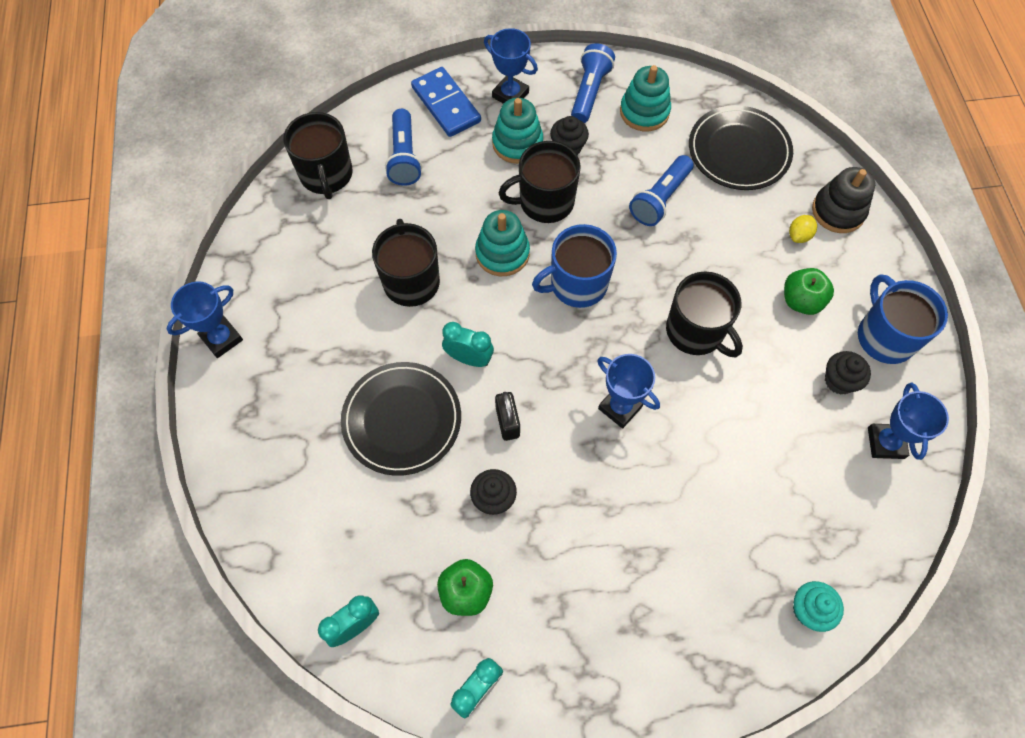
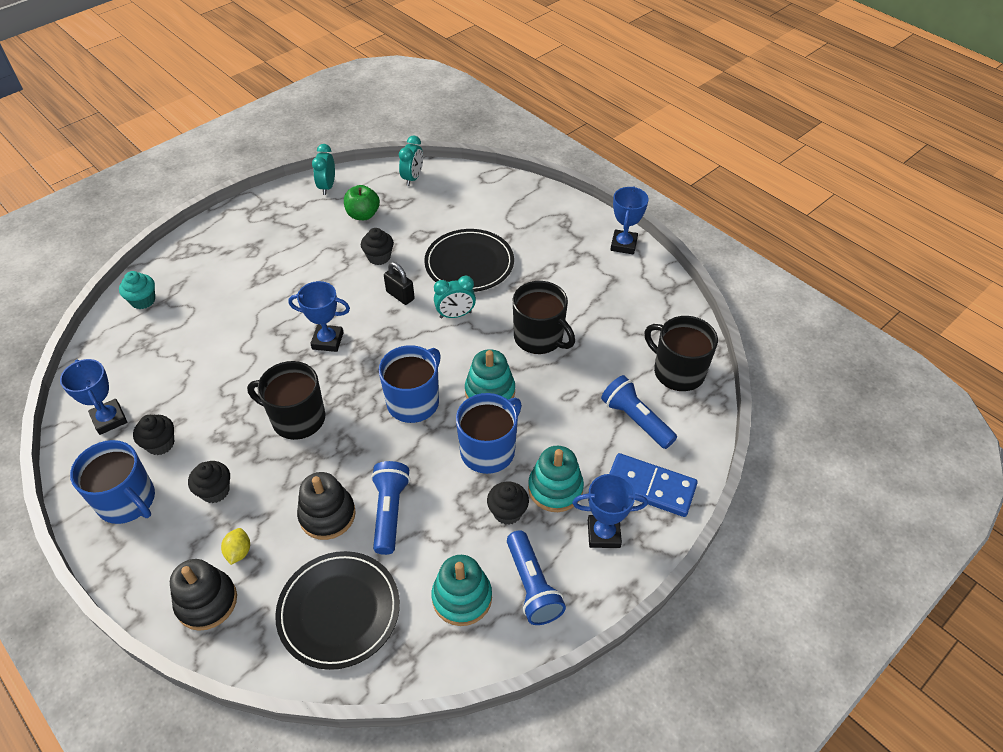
camera: 145 degrees right, 15 degrees down
black mug [499,141,581,223] -> blue mug [456,393,522,474]
green apple [784,268,834,315] -> black cupcake [188,461,230,503]
none -> black stacking toy [297,472,356,540]

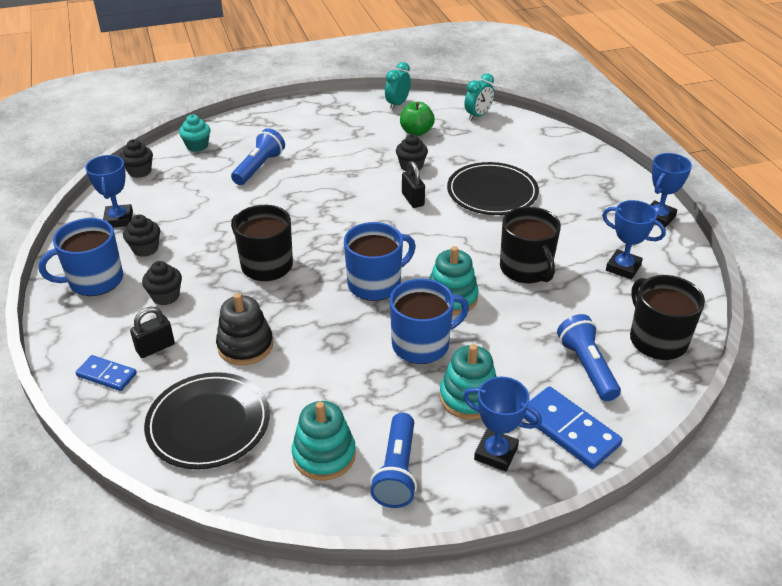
camera: 25 degrees right, 10 degrees down
blue mug [70,440,155,524] -> blue mug turned 90 degrees clockwise [39,218,123,296]
black stacking toy [170,559,237,631] -> blue domino [76,355,137,391]
yellow lemon [221,528,250,565] -> black padlock [130,307,175,358]
blue trophy [288,281,350,352] -> blue trophy moved to [602,200,666,280]
blue flashlight [371,461,410,555] -> blue flashlight moved to [231,128,285,185]
turquoise clock [434,276,476,318] -> none
black cupcake [487,482,529,525] -> black cupcake moved to [120,139,153,178]

